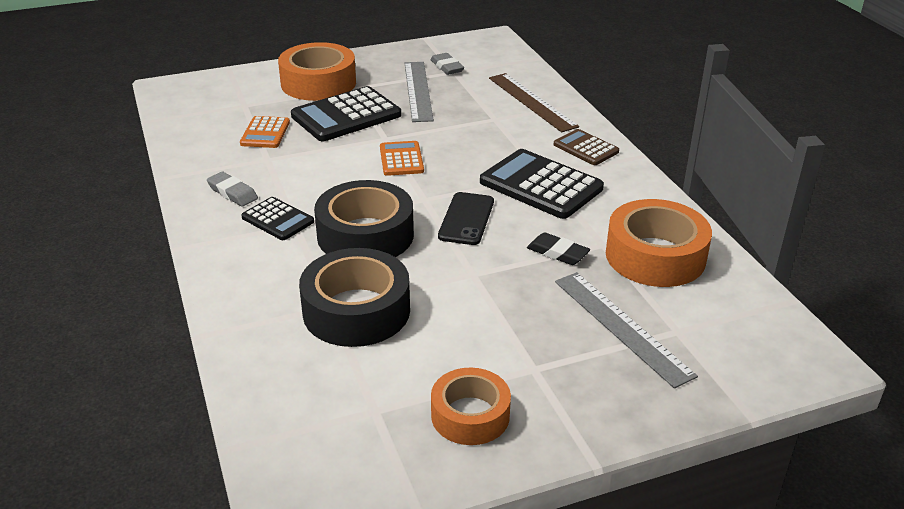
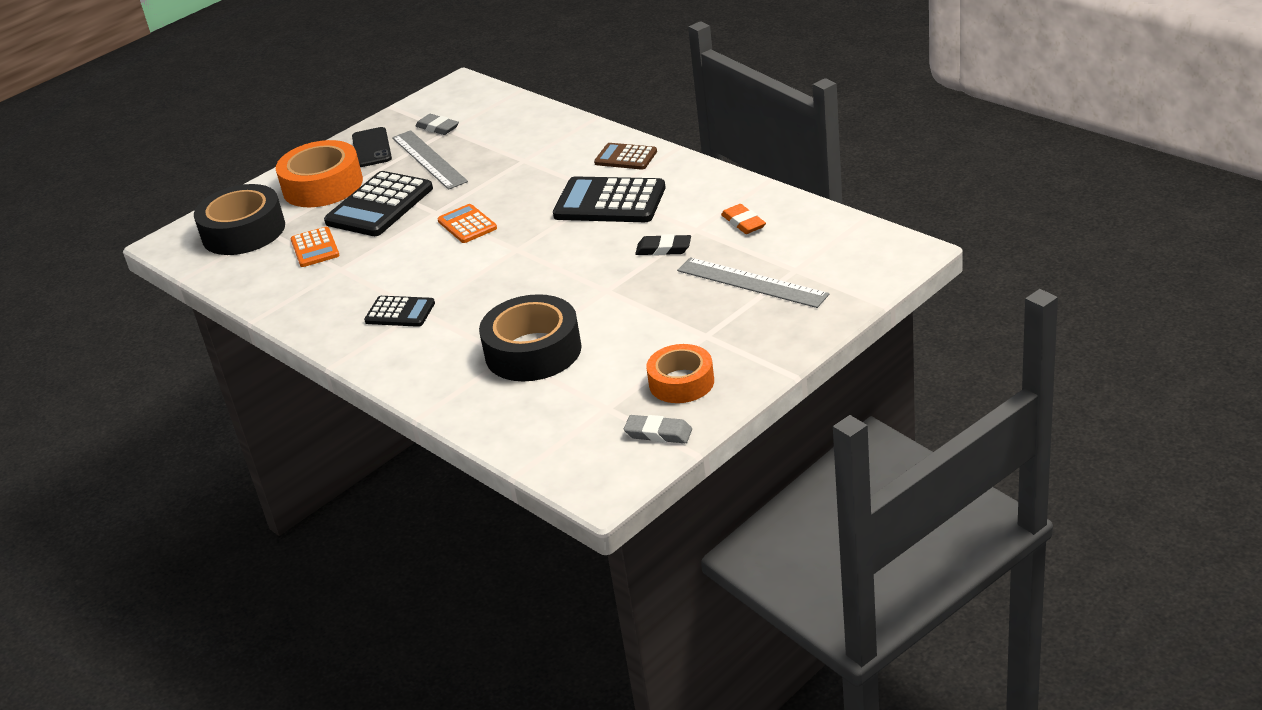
camera: 20 degrees left, 0 degrees up
grey eraser [207,172,258,207] -> grey eraser moved to [624,415,692,443]
black tape [314,180,414,257] -> black tape moved to [194,184,285,255]
black phone [438,192,494,245] -> black phone moved to [352,127,392,167]
brown ruler [489,73,579,132] -> none
orange tape [606,199,712,287] -> orange eraser [721,204,766,234]

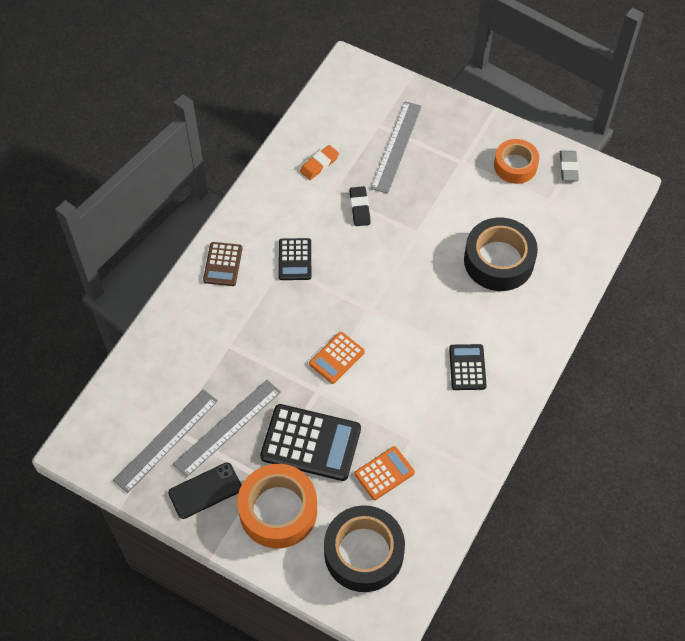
camera: 110 degrees left, 25 degrees up
grey eraser [416,114,459,135] -> grey ruler [113,389,218,493]
black calculator [553,176,666,222] -> black calculator [278,238,311,280], size x0.57

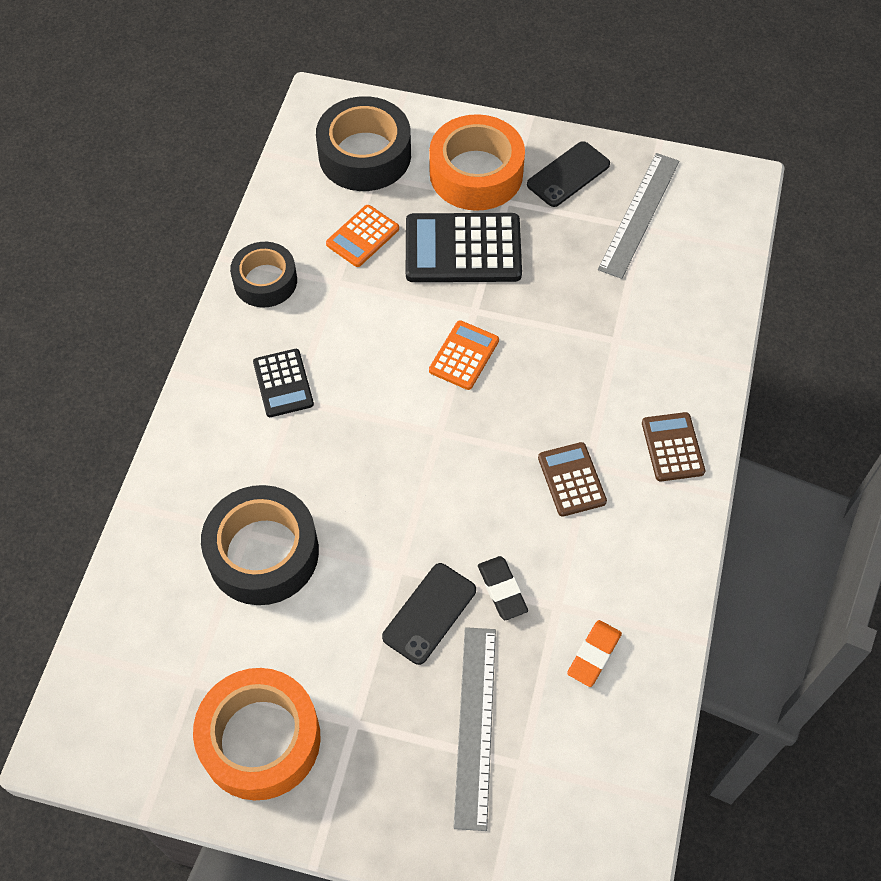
camera: 165 degrees right, 0 degrees up
grey ruler [173,380,281,477] -> none
black calculator [278,238,311,280] -> brown calculator [538,442,607,517]
orange tape [494,139,539,184] -> orange tape [193,668,321,800], size x1.55
grey eraser [560,151,579,181] -> none
none -> black tape [230,242,297,307]
none -> black phone [382,563,476,665]

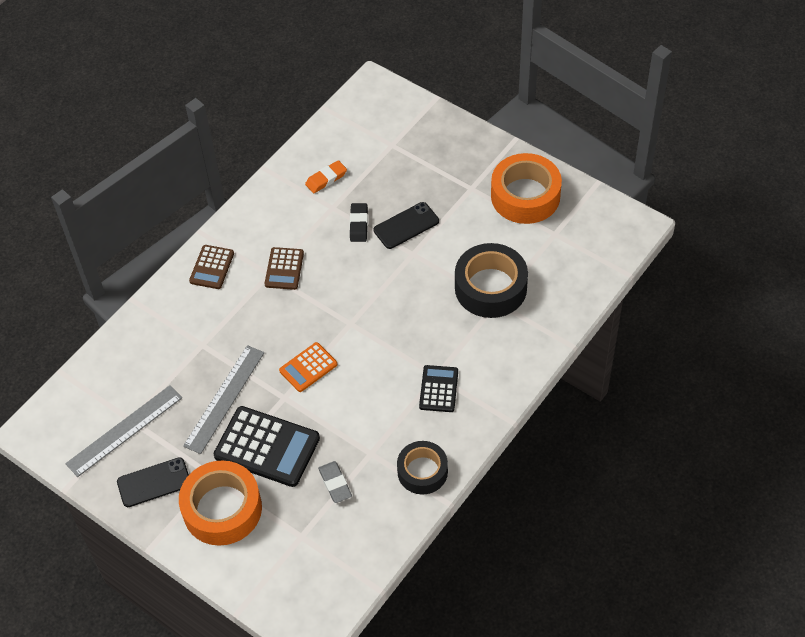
camera: 155 degrees left, 5 degrees down
black tape [316,96,411,191] -> none
orange calculator [326,205,399,267] -> grey eraser [318,461,352,503]
grey ruler [454,627,496,831] -> grey ruler moved to [183,345,264,454]

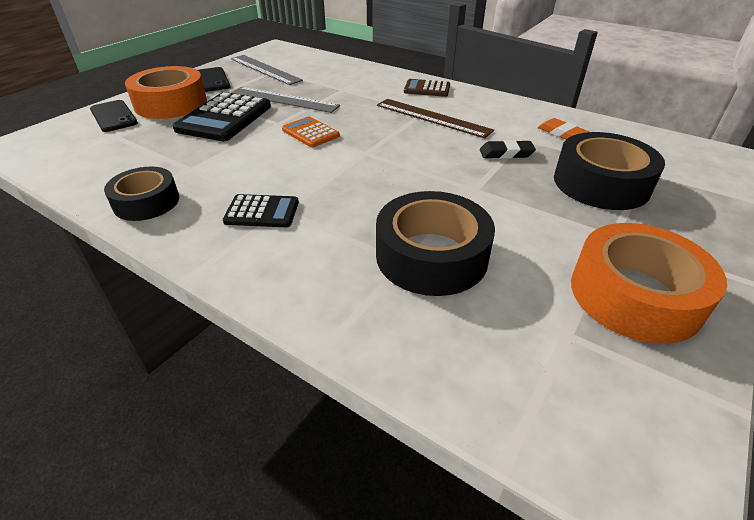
camera: 85 degrees right, 15 degrees down
brown calculator [264,247,304,290] -> brown ruler [377,99,494,138]
grey eraser [318,461,352,503] -> none
black phone [374,202,439,249] -> black phone moved to [90,100,138,132]
none -> black tape [554,132,665,210]

